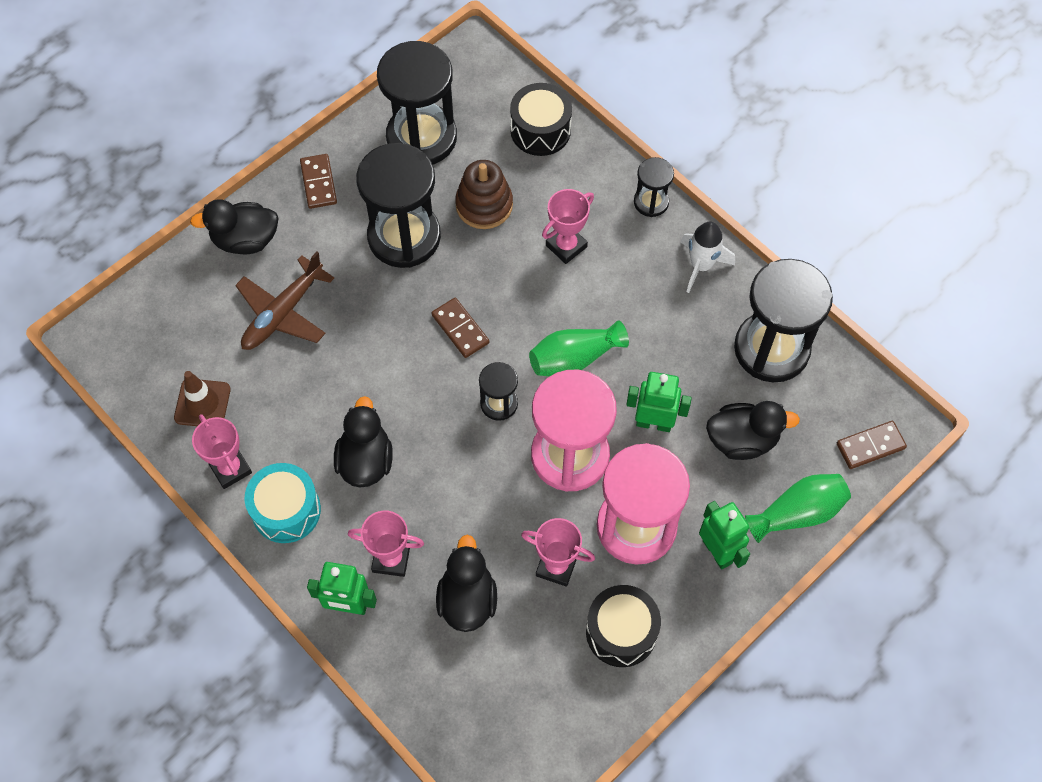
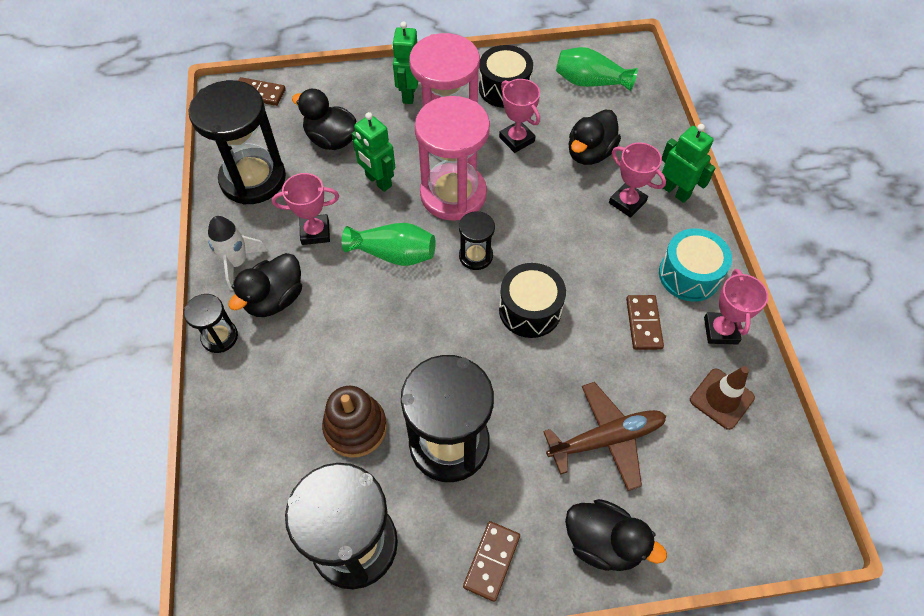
camera: 145 degrees left, 5 degrees down
black duck [334,396,393,488] -> black duck moved to [228,253,302,317]
brown domino [432,298,489,358] -> brown domino moved to [626,295,664,350]
black drum [510,83,572,156] -> black drum moved to [499,263,566,338]
pink trophy [542,189,594,264] -> pink trophy moved to [272,173,339,245]
green vase [745,474,851,543] -> green vase moved to [556,47,638,91]

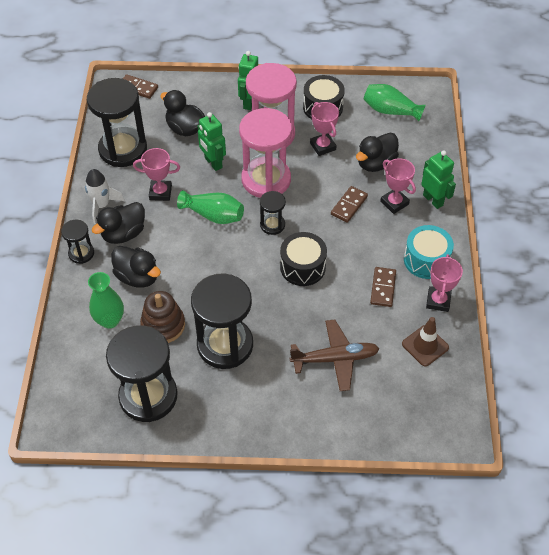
camera: 10 degrees right, 5 degrees down
brown domino [463,521,520,602] -> brown domino moved to [331,186,368,223]
black duck [565,499,667,571] -> black duck moved to [111,246,161,288]
none -> green vase [88,272,124,328]

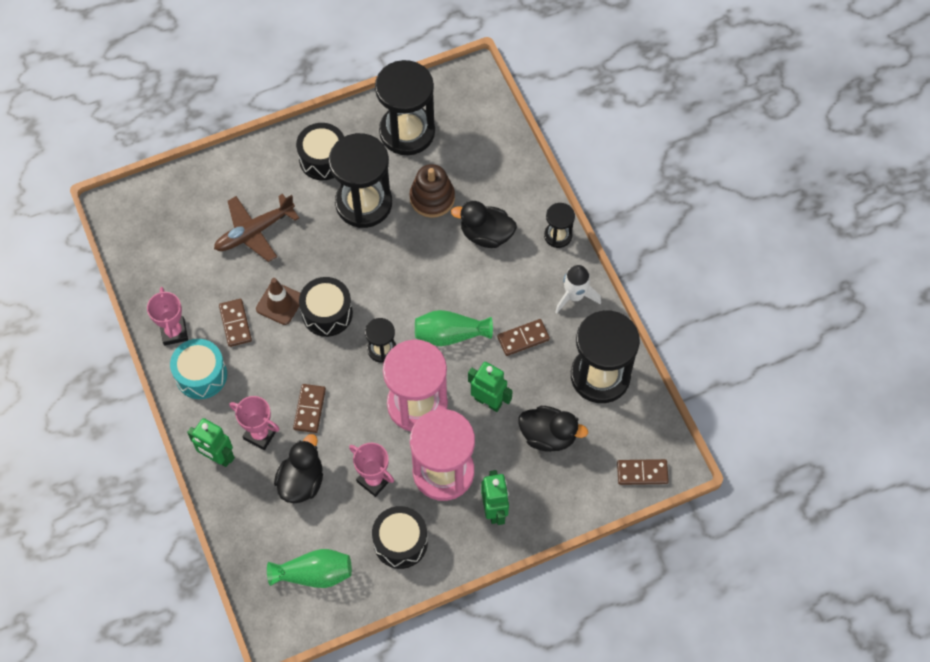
camera: 155 degrees right, 10 degrees up
green vase [88,272,124,328] -> none
black duck [92,202,145,244] -> none
pink trophy [133,148,180,201] -> brown domino [497,319,550,356]
brown traffic cone [402,317,449,366] -> brown traffic cone moved to [256,278,300,325]
none -> black drum [296,123,344,180]

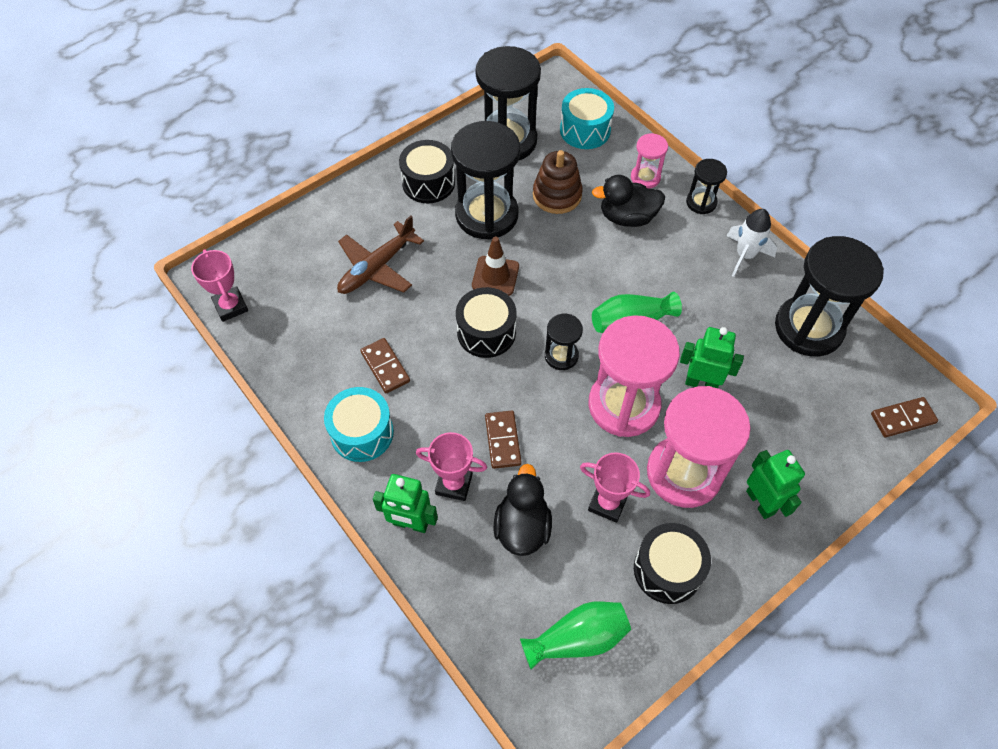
camera: 15 degrees left, 5 degrees down
pink trophy [147,287,188,346] -> pink trophy moved to [191,249,248,322]
brown traffic cone [256,278,300,325] -> brown traffic cone moved to [472,236,519,296]
brown domino [497,319,550,356] -> none
black duck [518,406,588,452] -> none
none -> turquoise drum [560,88,614,149]
none -> pink hourglass [631,133,668,188]

